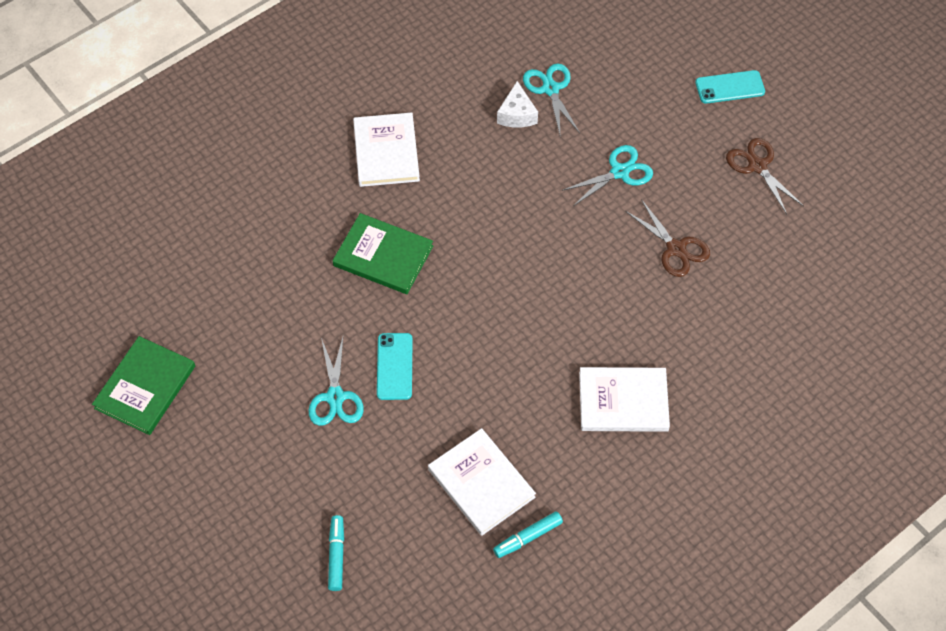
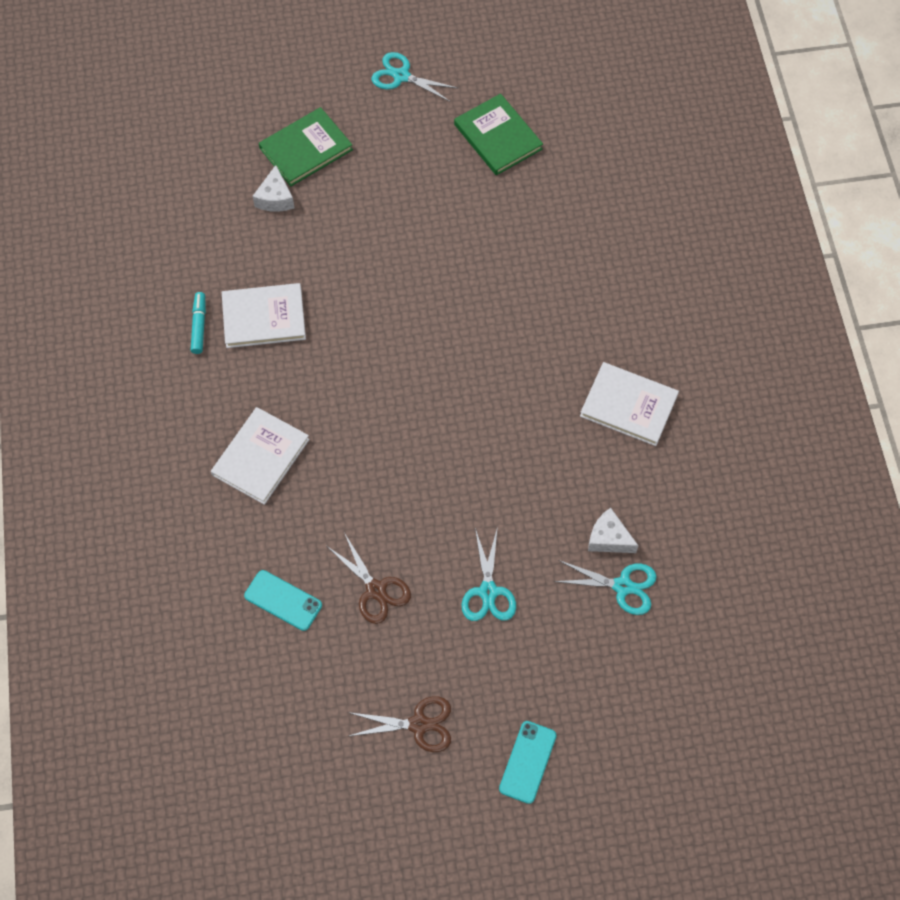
camera: 120 degrees right, 5 degrees up
turquoise scissors [308,337,364,426] -> turquoise scissors moved to [372,52,458,102]
turquoise marker [328,515,344,591] -> white cheese [253,165,295,212]
green book [333,213,433,294] -> green book moved to [259,107,353,186]
turquoise phone [377,333,413,400] -> turquoise phone moved to [244,570,322,631]
brown scissors [625,199,710,277] -> brown scissors turned 120 degrees counterclockwise [327,534,411,624]

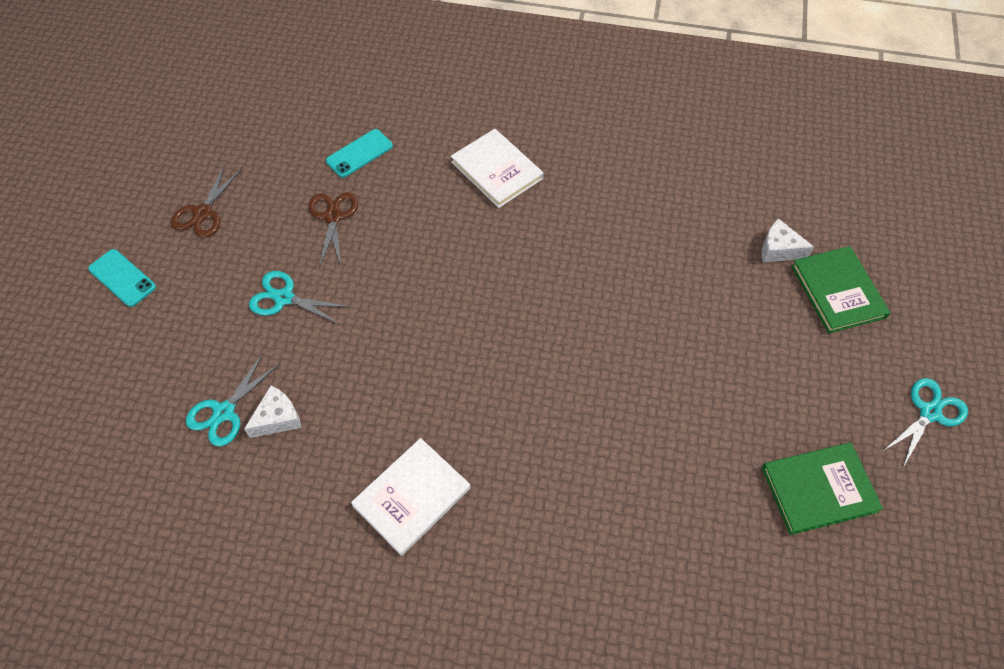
camera: 110 degrees right, 5 degrees down
turquoise marker [191,292,206,354] -> none
white book [222,283,306,348] -> none
brown scissors [327,534,411,624] -> brown scissors turned 105 degrees clockwise [309,192,358,268]

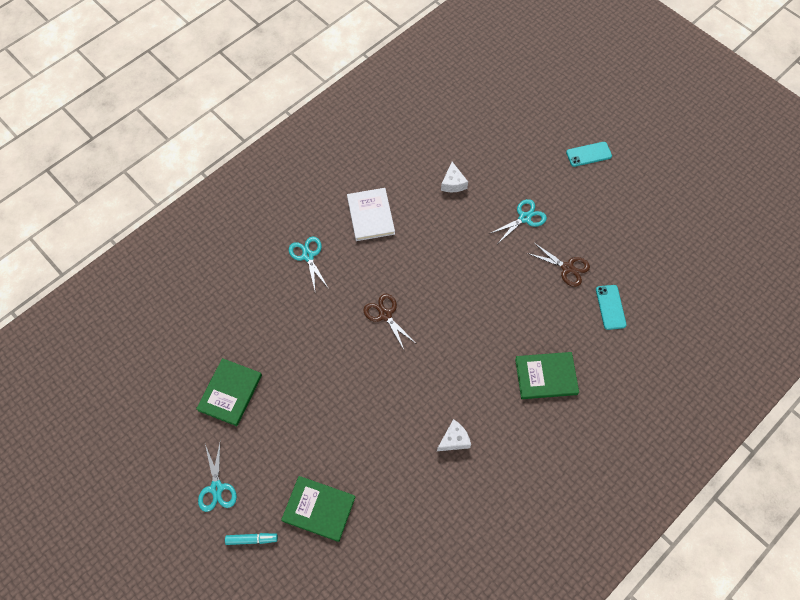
camera: 125 degrees right, 5 degrees up
brown scissors [171,164,242,238] -> brown scissors moved to [363,294,415,350]
turquoise scissors [186,353,280,446] -> turquoise scissors moved to [289,237,329,290]
white book [451,129,544,208] -> green book [515,352,579,399]
white cheese [762,218,814,262] -> white cheese moved to [437,419,471,451]
none -> turquoise marker [225,533,278,545]

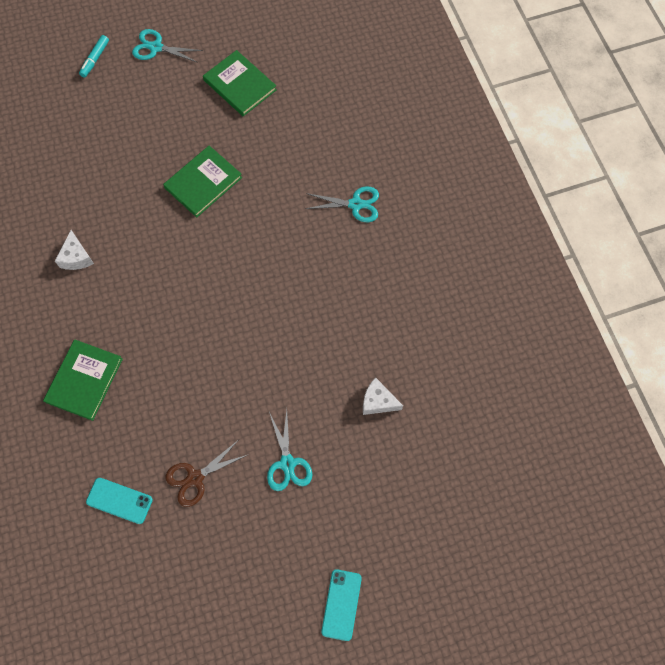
camera: 115 degrees right, 5 degrees up
green book [281,476,355,542] -> green book moved to [163,146,242,217]
white book [347,188,395,241] -> none
brown scissors [363,294,415,350] -> none

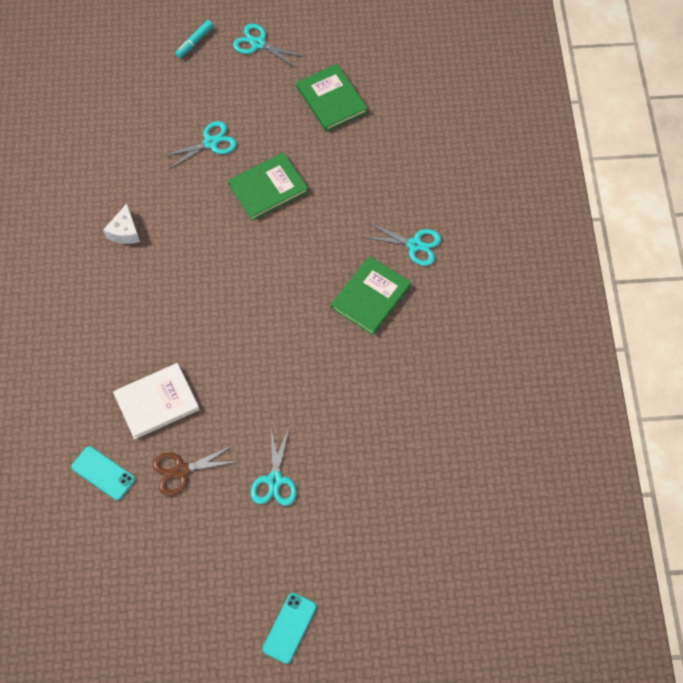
camera: 15 degrees right, 5 degrees down
green book [43,339,123,421] -> green book moved to [331,256,411,335]
white cheese [363,378,403,415] -> none
none -> white book [113,363,200,439]
none -> turquoise scissors [163,121,237,169]

